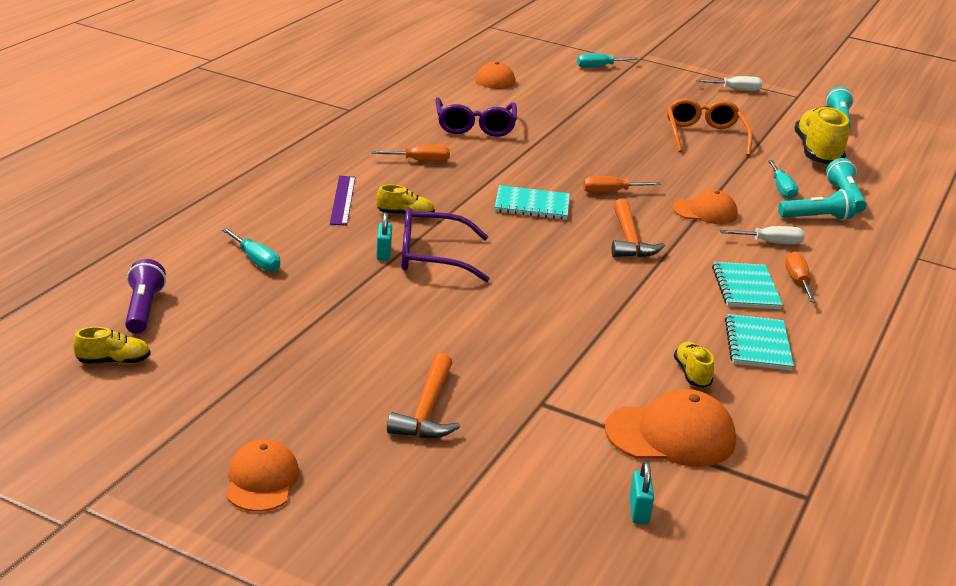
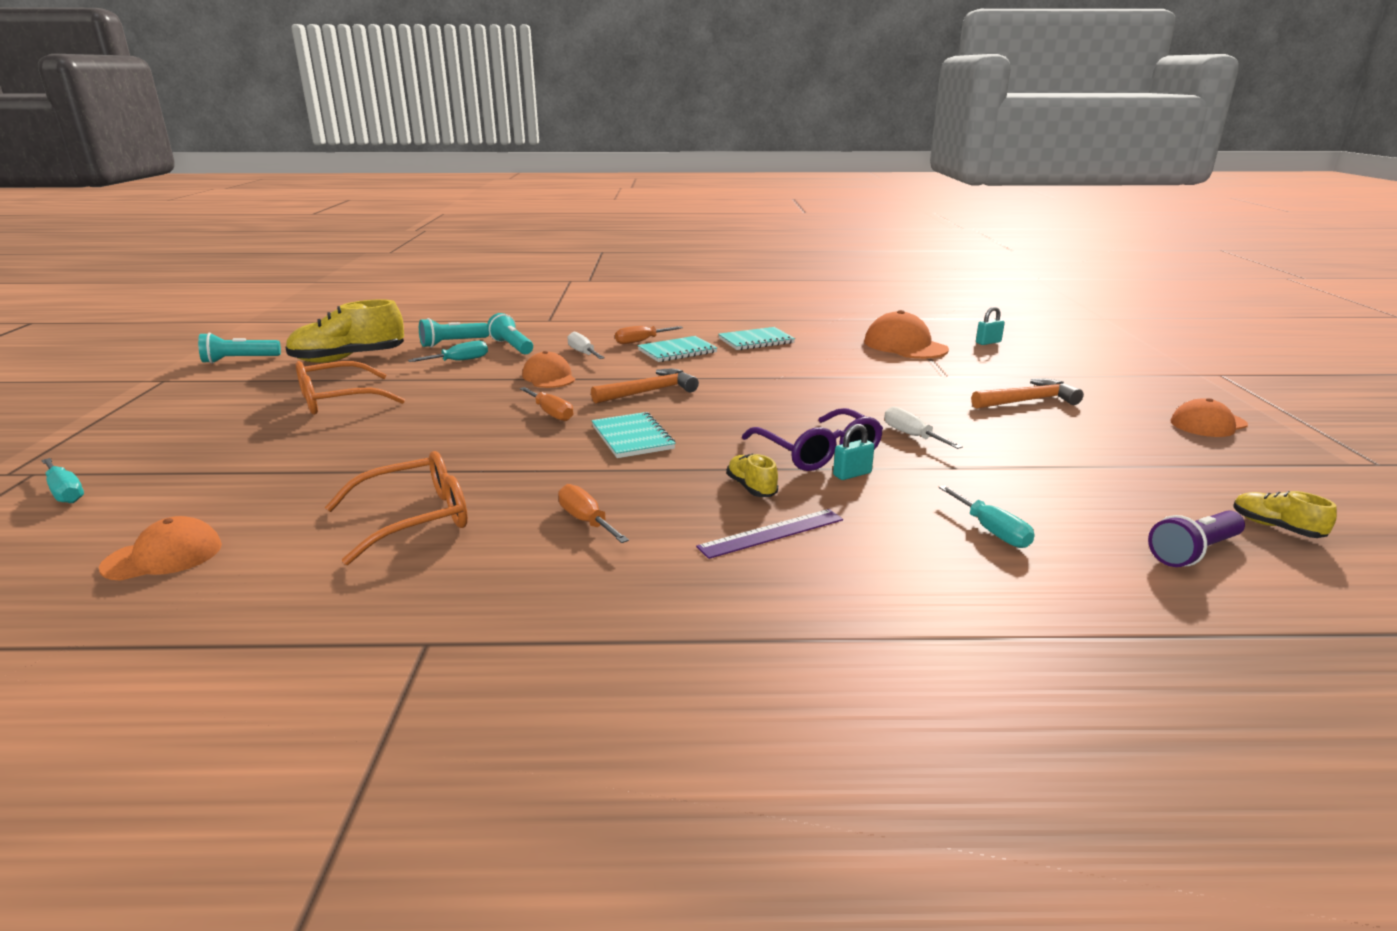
camera: 115 degrees left, 5 degrees down
turquoise screwdriver [221,228,280,272] -> turquoise screwdriver turned 135 degrees clockwise [939,485,1035,548]
purple glasses [435,98,517,137] -> orange glasses [325,451,468,565]
yellow shoe [674,342,714,388] -> none
white screwdriver [696,76,762,91] -> white screwdriver moved to [884,406,963,449]

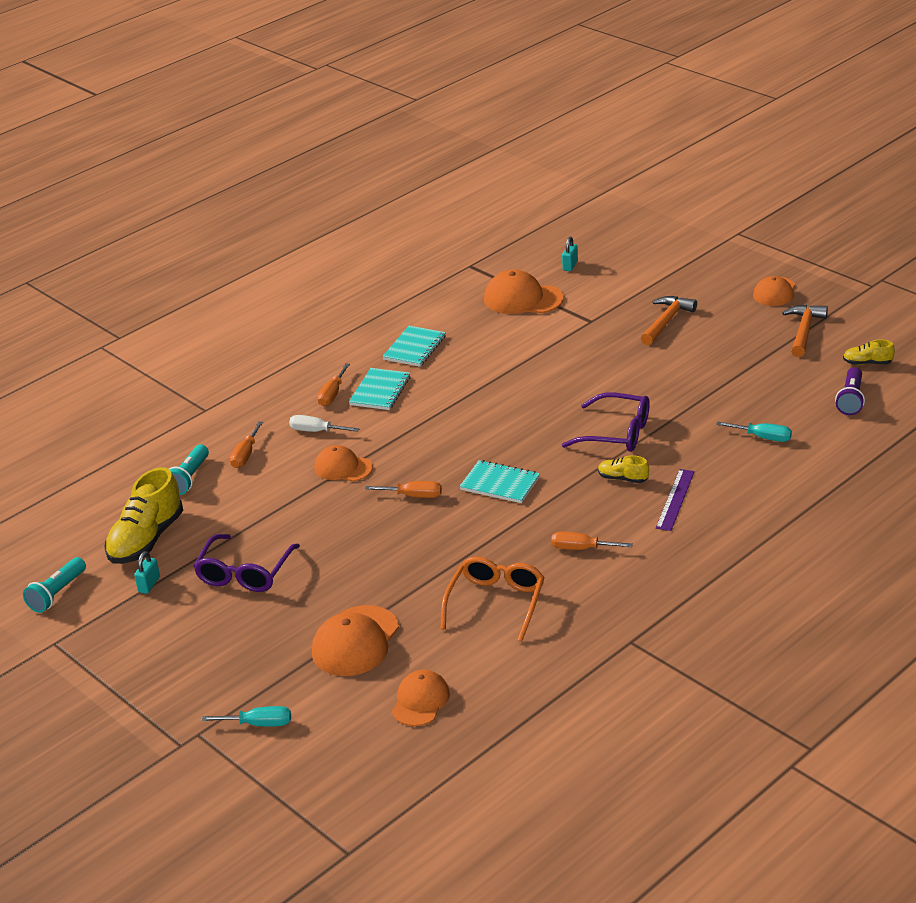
camera: 40 degrees left, 10 degrees up
orange glasses [296,361,405,415] -> purple glasses [193,534,300,592]
turquoise screwdriver [408,341,488,362] -> none
turquoise flashlight [487,313,533,354] -> orange screwdriver [230,421,263,468]
orange hammer [591,369,699,404] -> orange hammer moved to [782,304,828,357]
turquoise padlock [833,424,874,480] -> turquoise padlock moved to [134,551,160,594]
white screwdriver [884,406,963,449] -> none
none -> orange cap [312,605,399,676]

